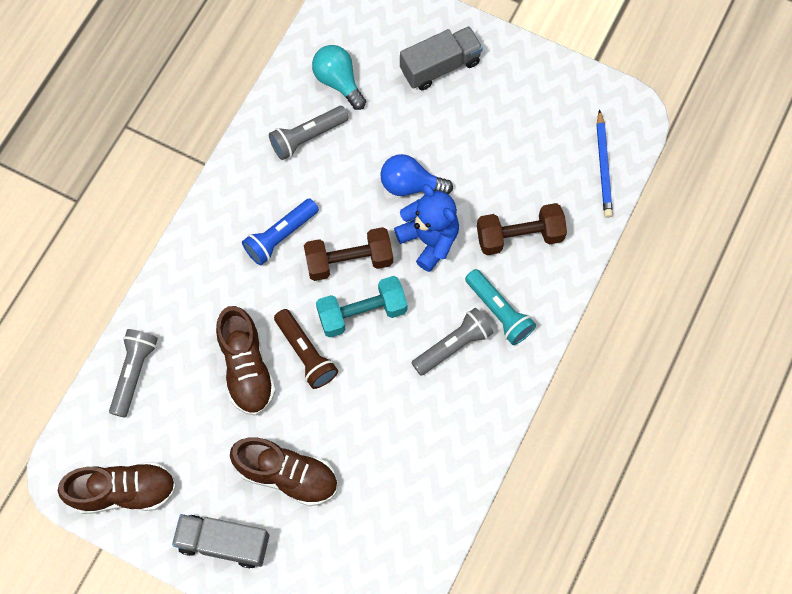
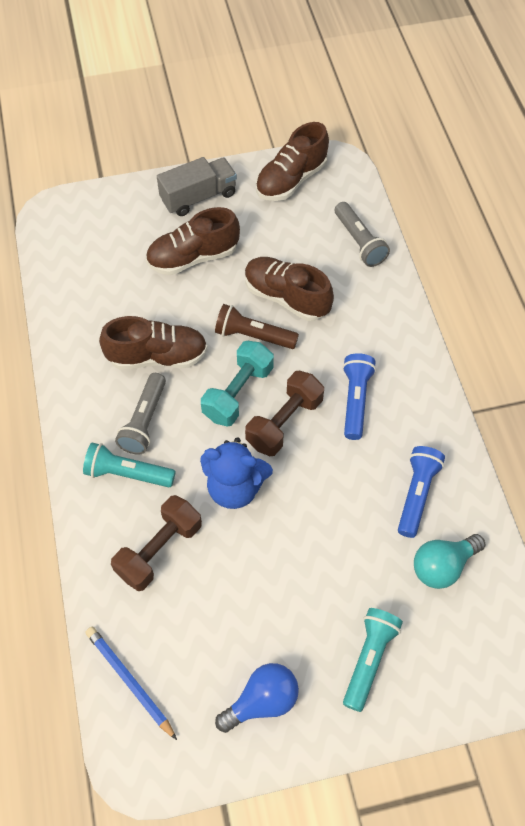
camera: 140 degrees right, 10 degrees down
grey flashlight [269,106,349,160] -> blue flashlight [398,446,445,538]
turquoise light bulb [312,45,366,110] -> turquoise light bulb turned 135 degrees clockwise [414,534,485,589]
blue light bulb [380,154,453,196] -> blue light bulb moved to [215,663,299,733]
grey truck [400,26,483,90] -> turquoise flashlight [343,608,403,712]
none -> brown shoe [99,316,208,369]

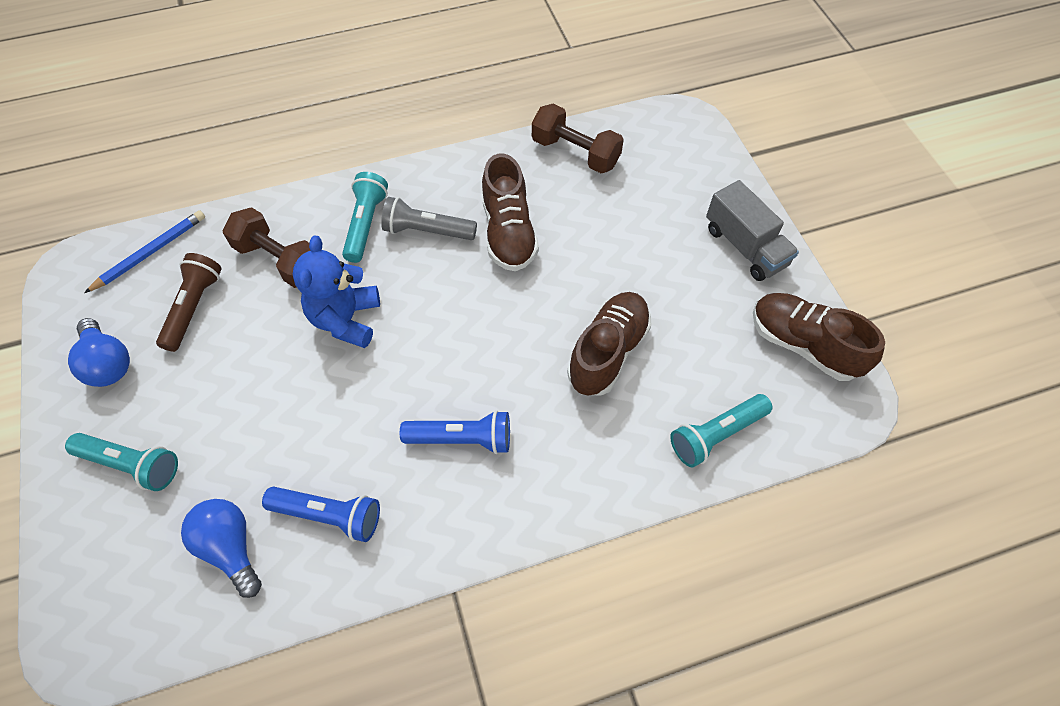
camera: 85 degrees right, 0 degrees up
brown shoe [146,207,240,275] -> none
turquoise dumbbell [201,341,274,427] -> none
brown flashlight [215,304,299,349] -> brown flashlight moved to [156,253,222,352]
brown dumbbell [245,371,324,456] -> brown dumbbell moved to [532,104,624,173]
grey flashlight [335,202,390,267] -> turquoise flashlight [670,394,773,467]
turquoise light bulb [414,534,485,589] -> blue light bulb [181,499,262,598]

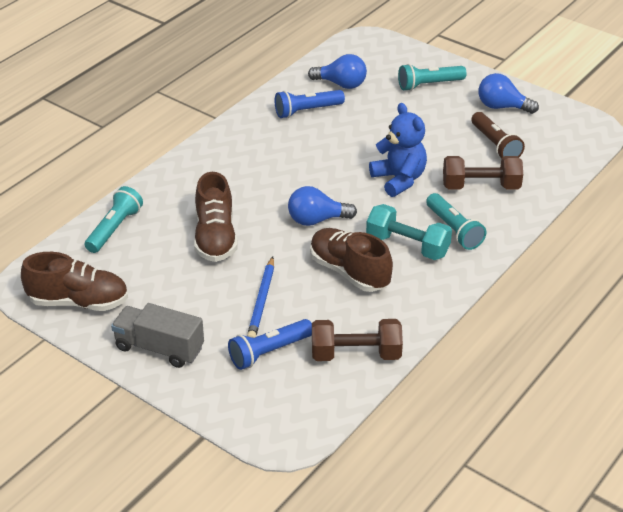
camera: 145 degrees right, 20 degrees down
blue pencil [84,210,205,293] -> blue pencil moved to [247,257,274,338]
grey flashlight [381,197,477,240] -> turquoise dumbbell [366,204,452,260]
blue flashlight [400,410,510,454] -> blue flashlight moved to [228,319,312,370]
none -> blue light bulb [288,186,357,226]

